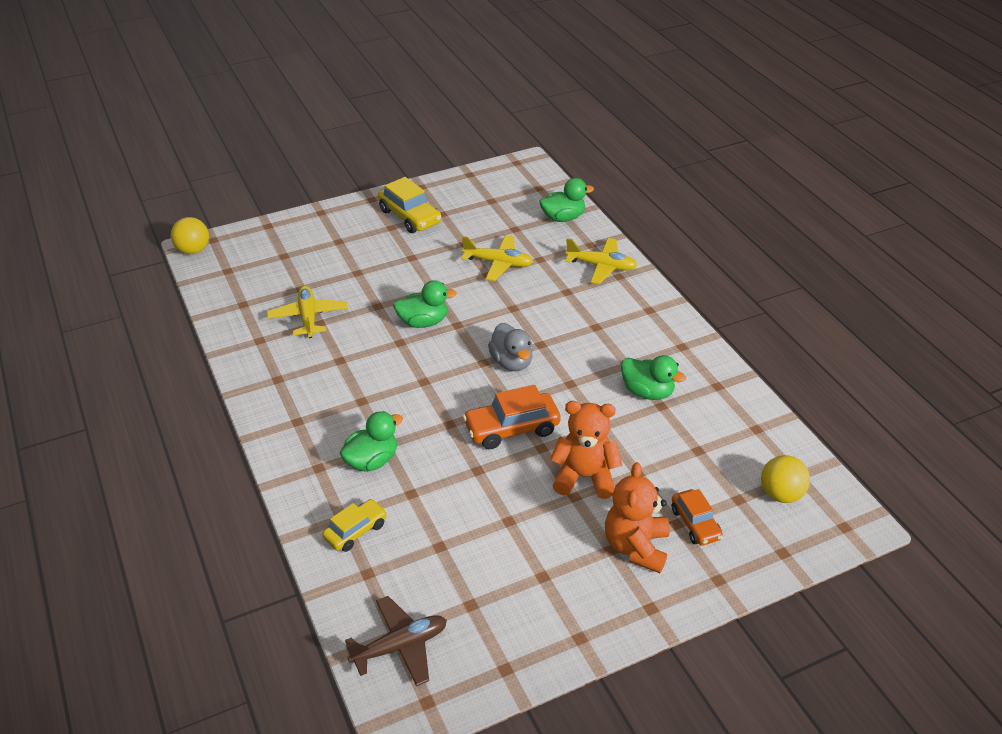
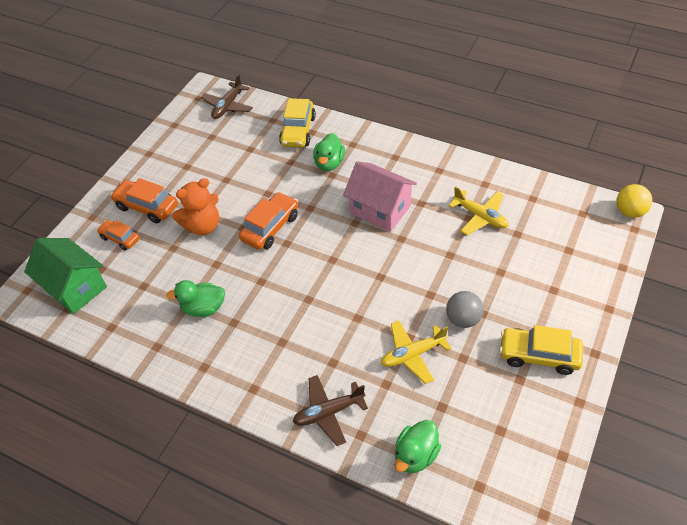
camera: 145 degrees right, 10 degrees up
yellow car [322,499,387,552] -> yellow car [279,98,316,147], size x1.56
green duck [393,280,457,328] -> none
grey duck [488,323,533,371] -> none
yellow plane [565,238,638,284] -> brown plane [293,375,368,446]
orange teddy bear [605,462,670,573] -> orange car [110,178,178,223]
yellow ball [761,455,810,503] -> green house [24,238,107,314]
none -> pink house [343,161,417,232]
none -> grey ball [446,291,484,328]

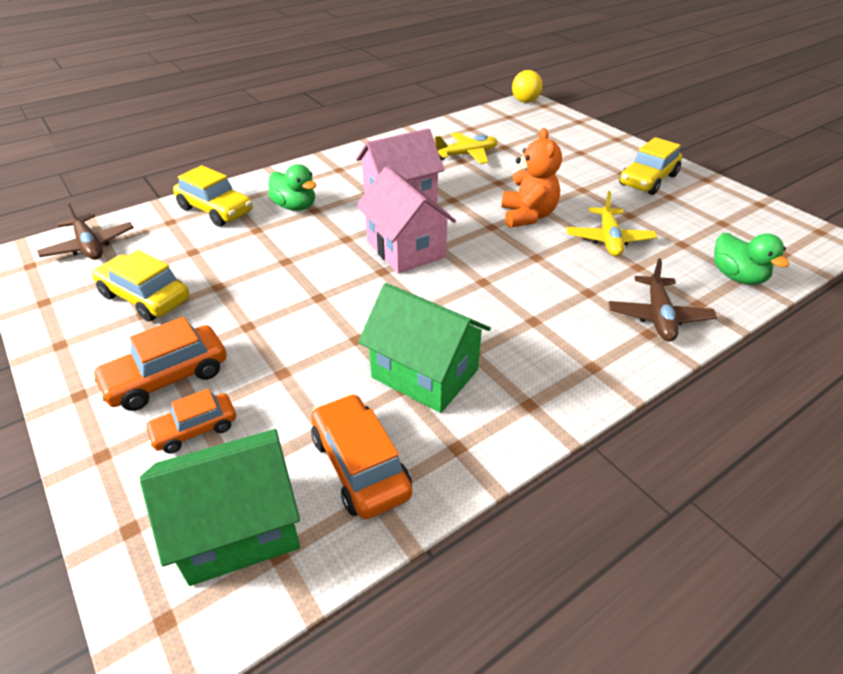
camera: 65 degrees left, 10 degrees down
green duck [166,280,225,317] -> green house [358,283,491,413]
orange teddy bear [172,178,219,235] -> orange teddy bear moved to [501,128,562,228]
orange car [239,192,298,250] -> orange car moved to [311,394,412,519]
grey ball [446,291,484,328] -> none
none -> yellow car [92,250,190,322]
none -> pink house [356,166,456,274]

